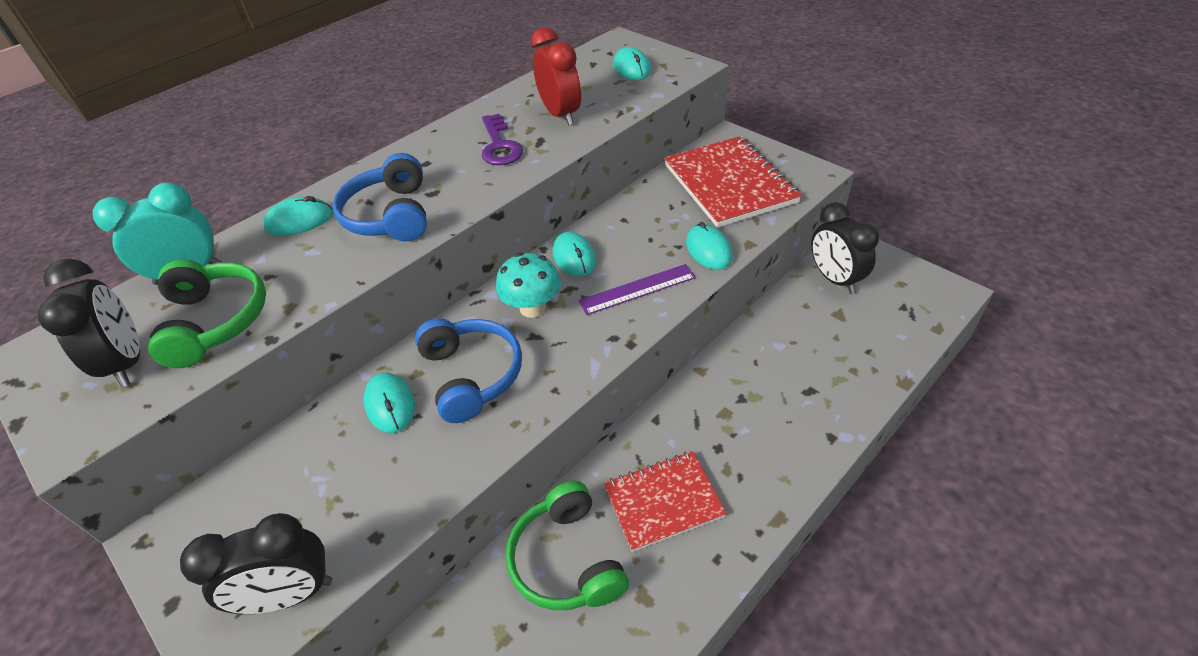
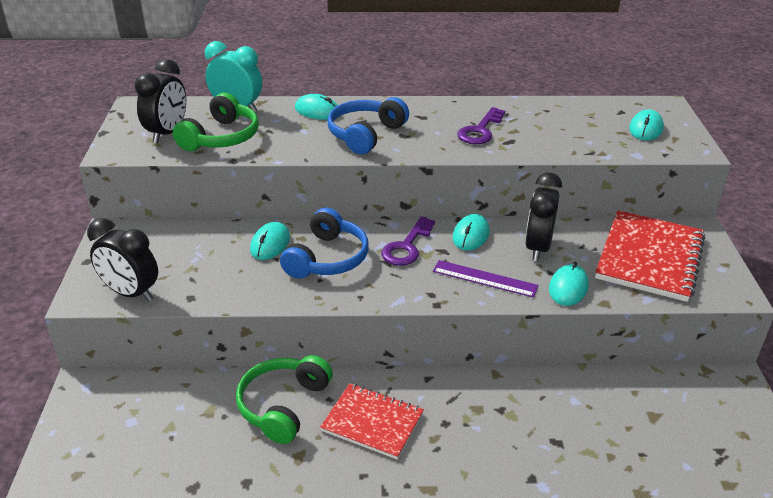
camera: 40 degrees right, 10 degrees down
turquoise mushroom [496,253,561,318] -> purple key [381,216,435,266]
red clock [531,27,581,126] -> none
black clock [811,202,879,294] -> black clock moved to [525,172,562,261]

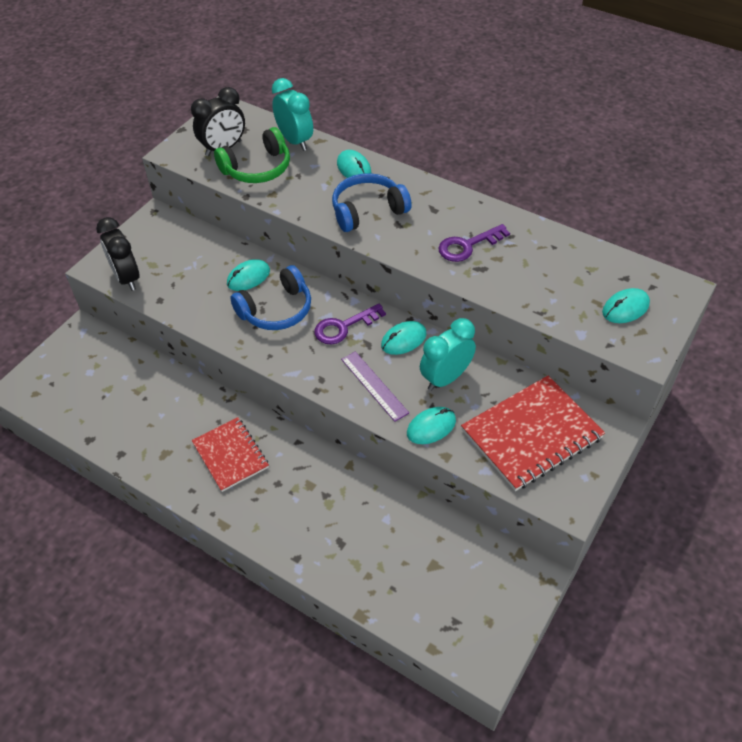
camera: 35 degrees right, 15 degrees up
green headphones [236,355,333,444] -> none
black clock [525,172,562,261] -> turquoise clock [420,318,476,391]

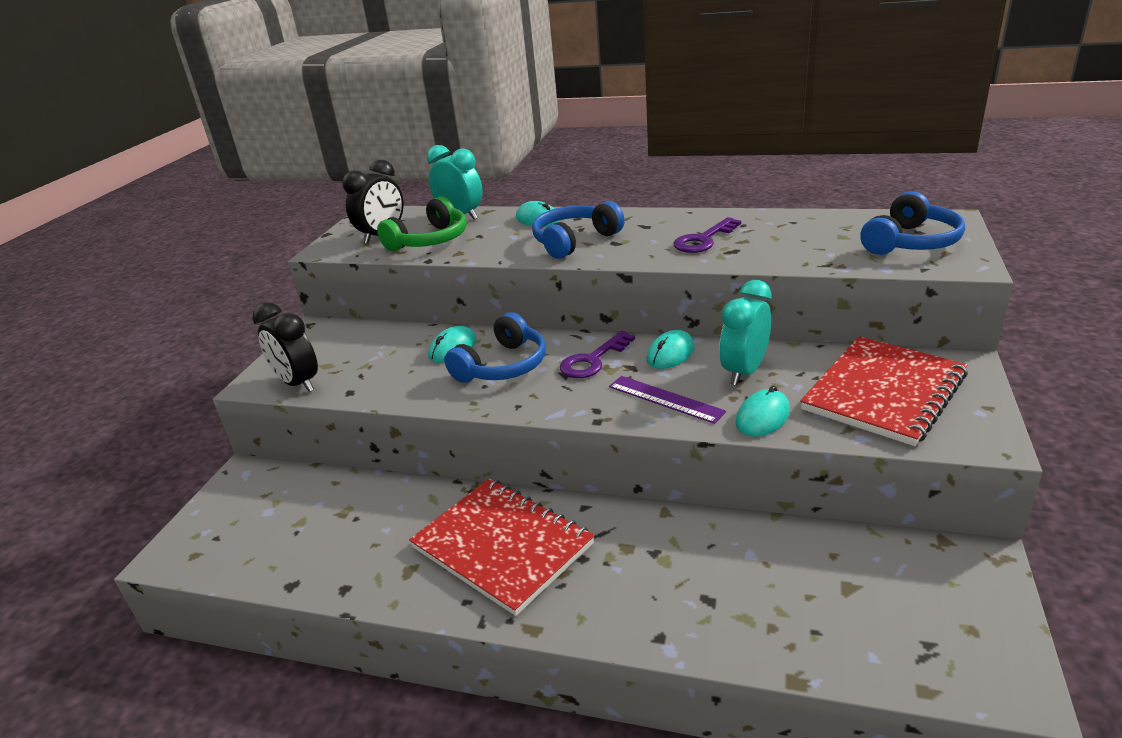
camera: 15 degrees left, 20 degrees down
red notebook [191,417,269,492] -> red notebook [409,478,594,616], size x1.54
turquoise mouse [602,288,650,323] -> blue headphones [860,191,965,255]

